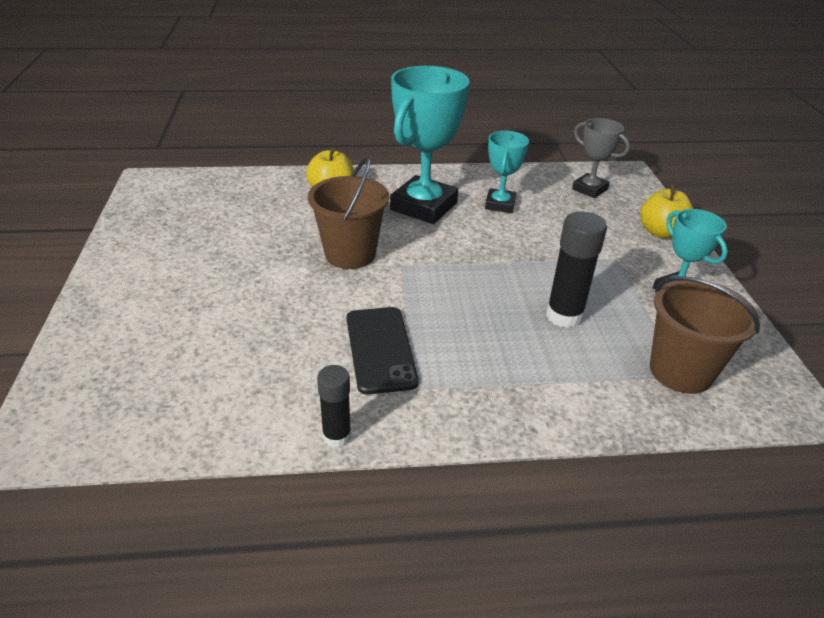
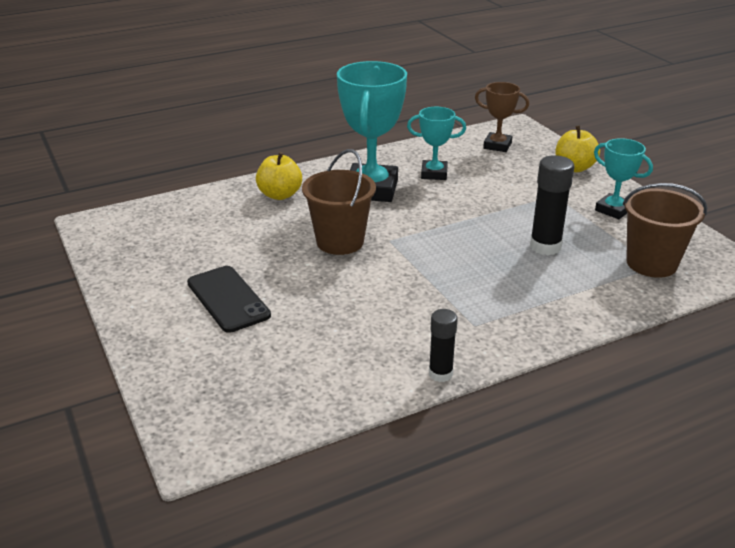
camera: 20 degrees left, 5 degrees down
black phone [346,307,419,395] -> black phone moved to [187,266,271,333]
turquoise trophy [485,131,529,213] -> turquoise trophy turned 75 degrees counterclockwise [407,107,466,180]
grey trophy [572,118,630,198] -> brown trophy [475,82,529,152]

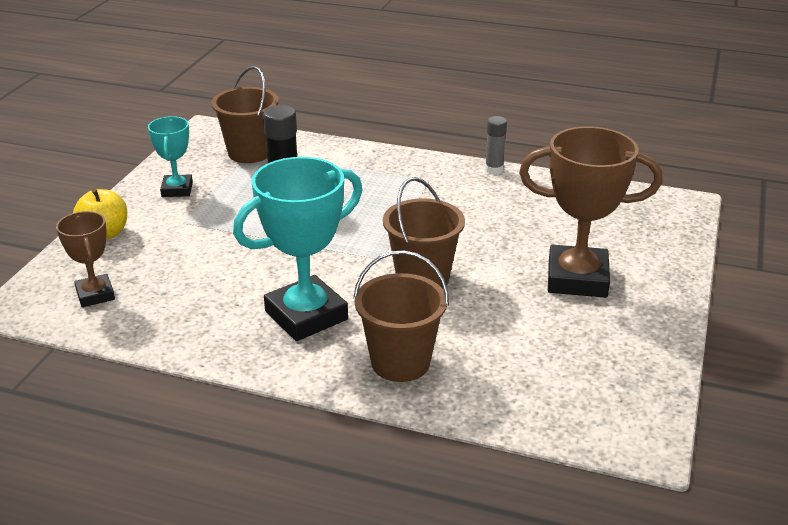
camera: 135 degrees left, 0 degrees up
black phone [187,266,271,333] -> brown trophy [519,126,663,298]
yellow apple [256,152,302,200] -> brown bucket [353,250,449,382]
turquoise trophy [407,107,466,180] -> none
black glue stick [429,309,458,382] -> grey glue stick [485,116,507,174]

